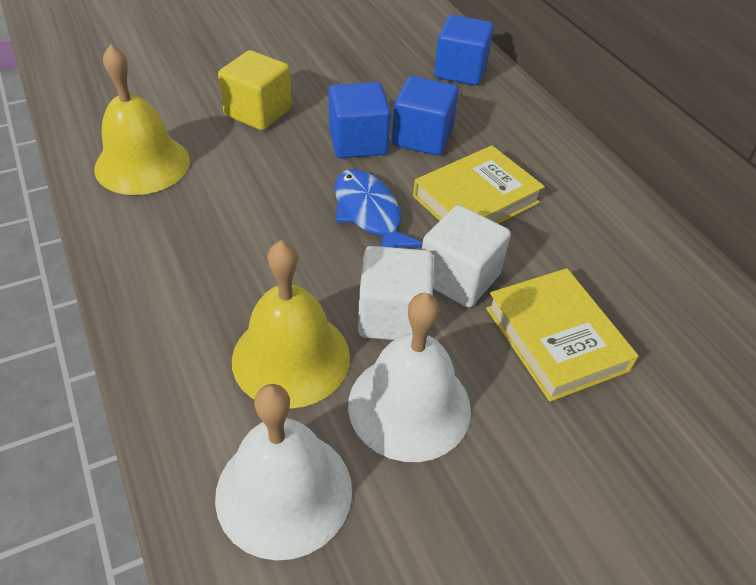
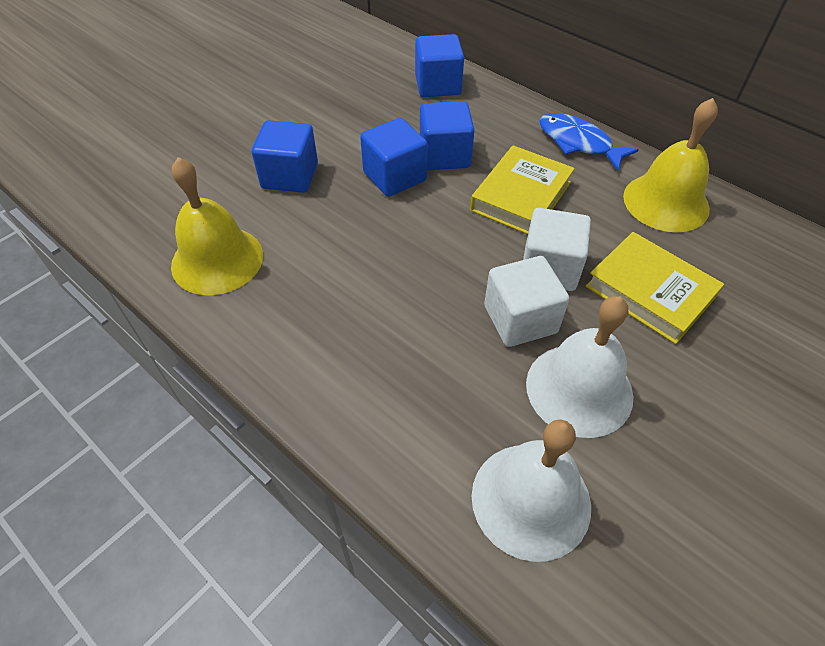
camera: 20 degrees left, 5 degrees up
yellow cube [218,50,292,130] -> blue cube [252,120,318,193]
yellow bell [232,240,350,409] -> yellow bell moved to [623,98,718,233]
blue fish [334,169,423,248] -> blue fish moved to [539,113,639,171]

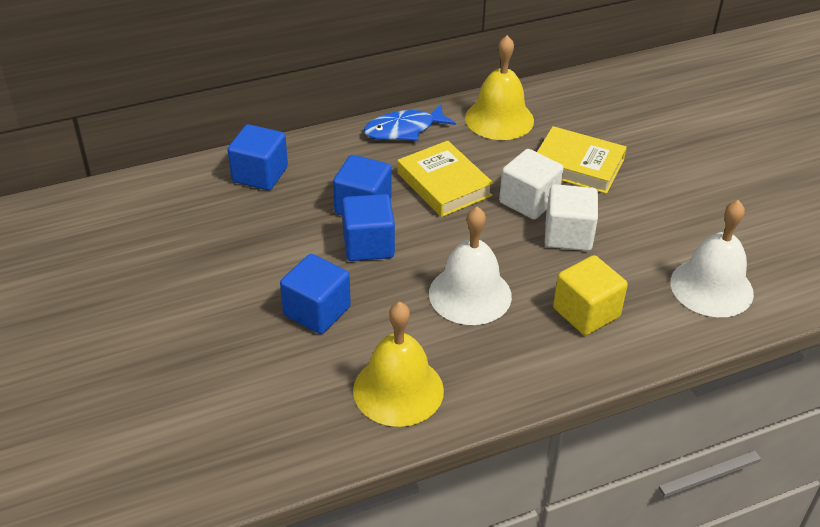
camera: 65 degrees left, 10 degrees down
white bell [526,296,633,438] -> white bell moved to [429,207,512,325]
yellow book [586,232,724,344] -> yellow book turned 45 degrees clockwise [537,126,627,194]
none -> yellow cube [553,255,628,335]

